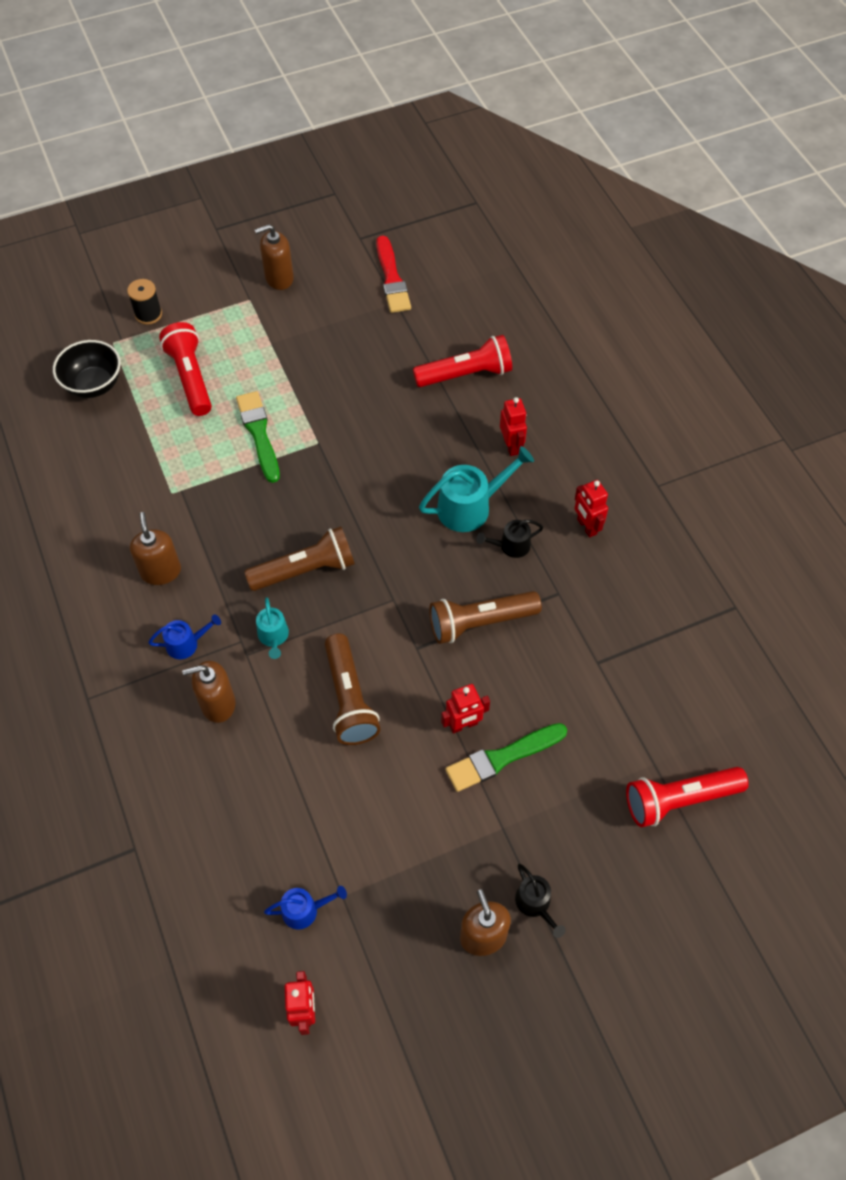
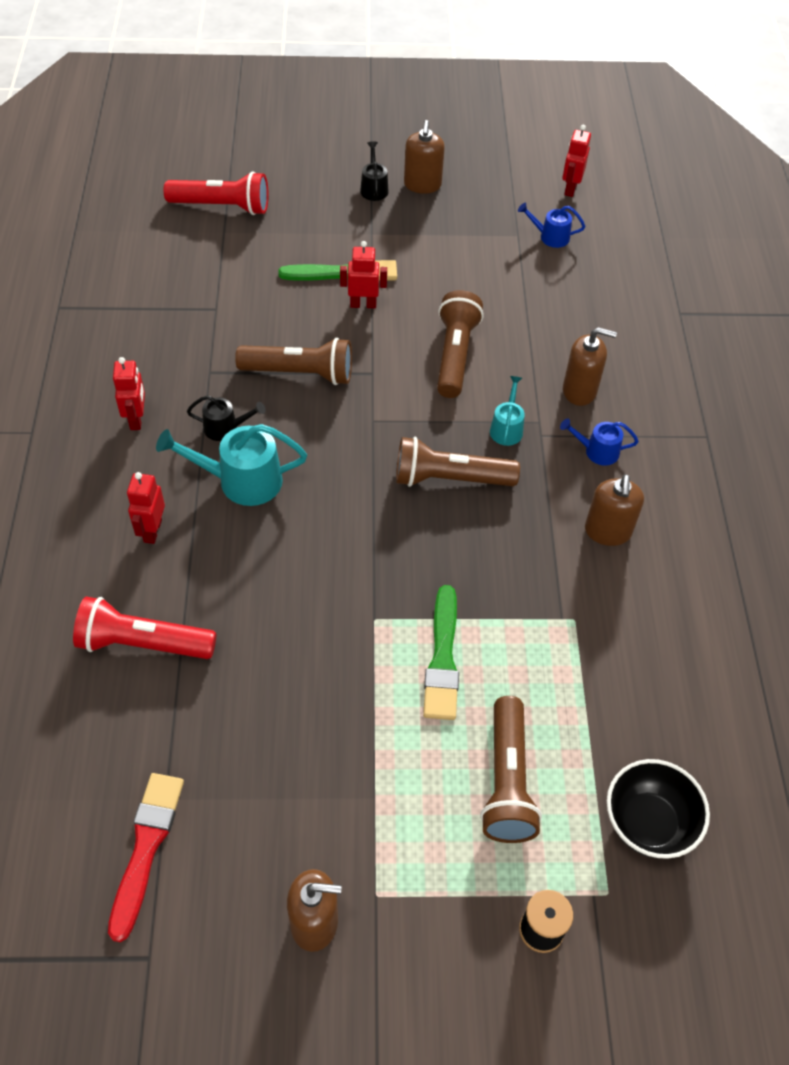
camera: 160 degrees left, 5 degrees down
red flashlight [159,322,212,416] -> brown flashlight [480,696,542,843]

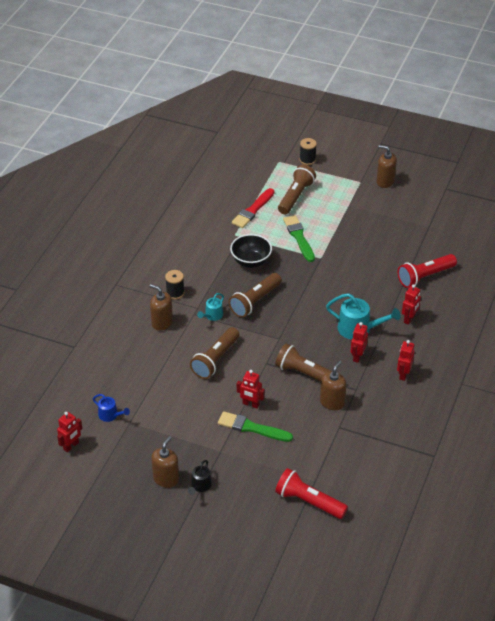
camera: 155 degrees left, 10 degrees down
red flashlight [73,597,216,659] -> red flashlight turned 120 degrees clockwise [398,254,457,288]
red brush [108,773,184,942] -> red brush moved to [232,188,275,228]
black watering can [187,396,266,441] -> red robot [351,322,368,363]
brown flashlight [396,437,520,487] -> brown flashlight turned 105 degrees clockwise [229,273,282,318]
green brush [423,585,459,720] -> green brush turned 45 degrees counterclockwise [283,215,315,262]
blue watering can [560,418,639,465] -> black spool [165,270,184,300]
brown soap dispenser [585,474,644,546] -> brown soap dispenser moved to [320,361,346,410]
black bowl [607,759,710,859] -> black bowl moved to [230,234,272,268]

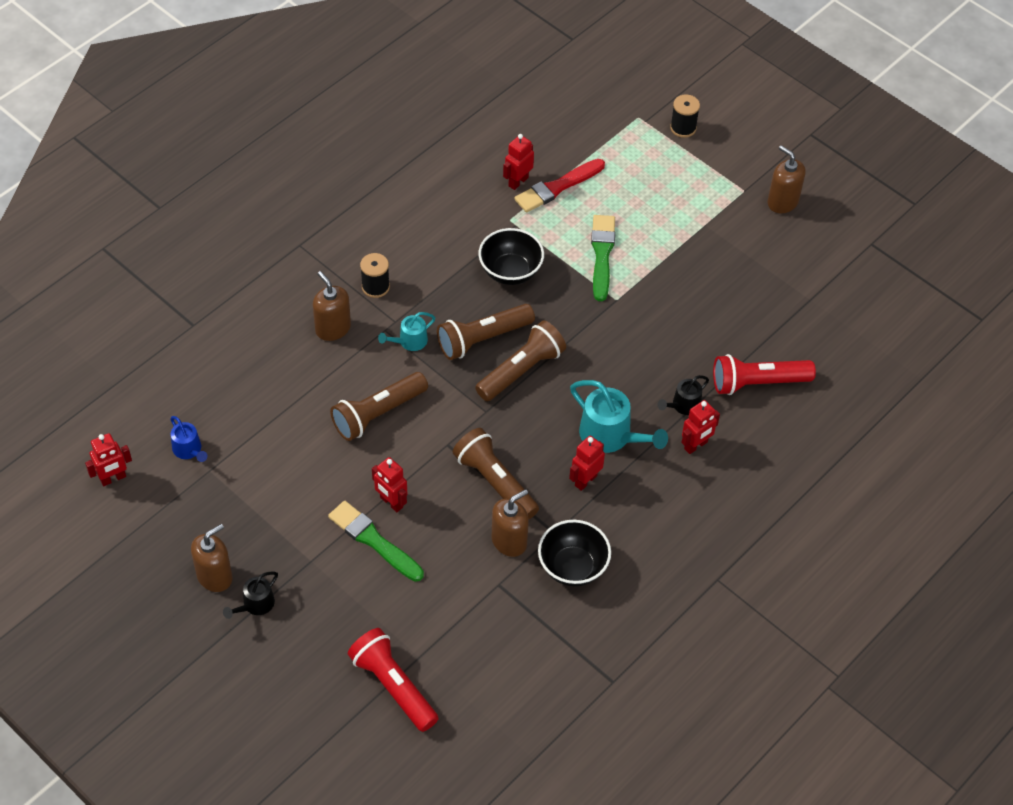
camera: 20 degrees right, 10 degrees up
brown flashlight [278,165,316,214] -> brown flashlight moved to [475,320,566,401]
red robot [397,340,415,381] -> red robot moved to [503,134,534,190]
none -> black bowl [538,520,611,586]
none -> black watering can [658,375,709,415]

